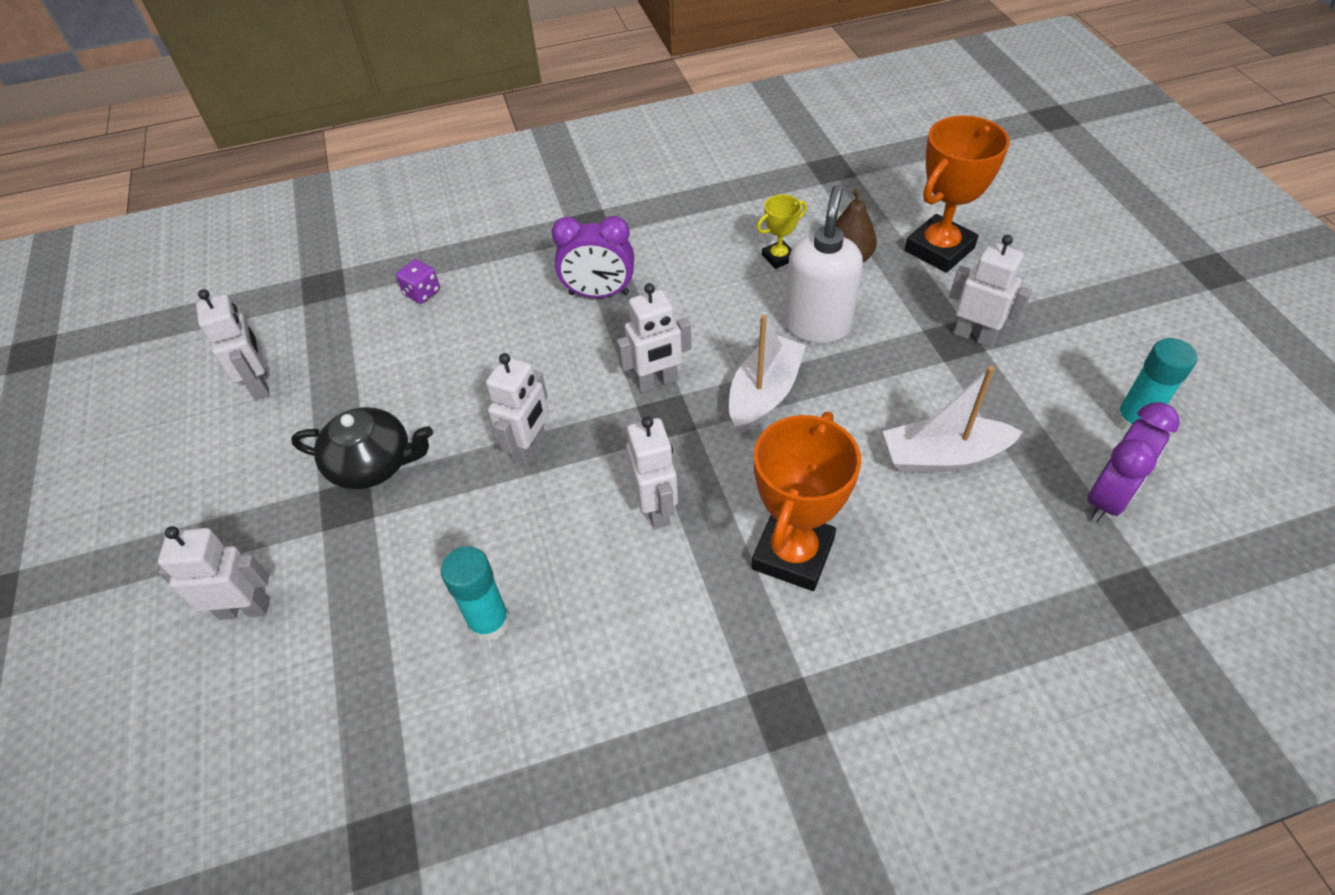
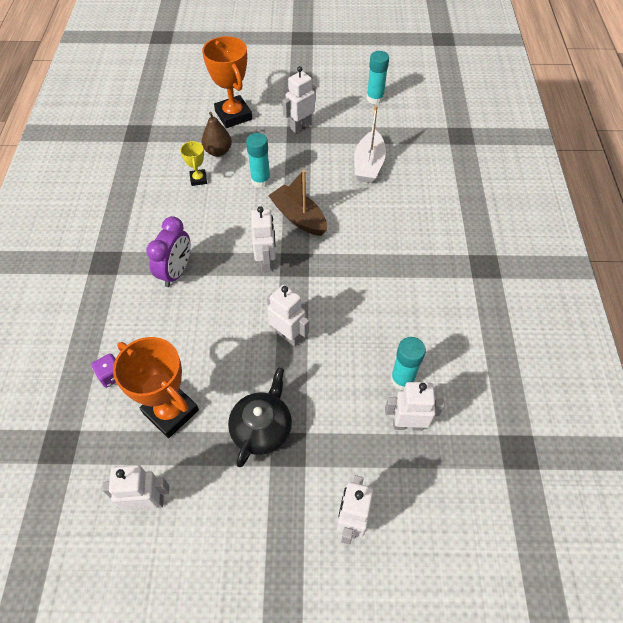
camera: 75 degrees left, 5 degrees up
white robot [626,416,678,529] -> white robot moved to [385,382,444,431]
white boat [729,315,806,434] -> brown boat [268,170,327,236]
orange trophy [751,412,861,591] -> orange trophy moved to [113,337,199,438]
white soap dispenser [784,185,863,343] -> turquoise glue stick [246,133,271,188]
purple clock [1087,402,1180,522] -> none

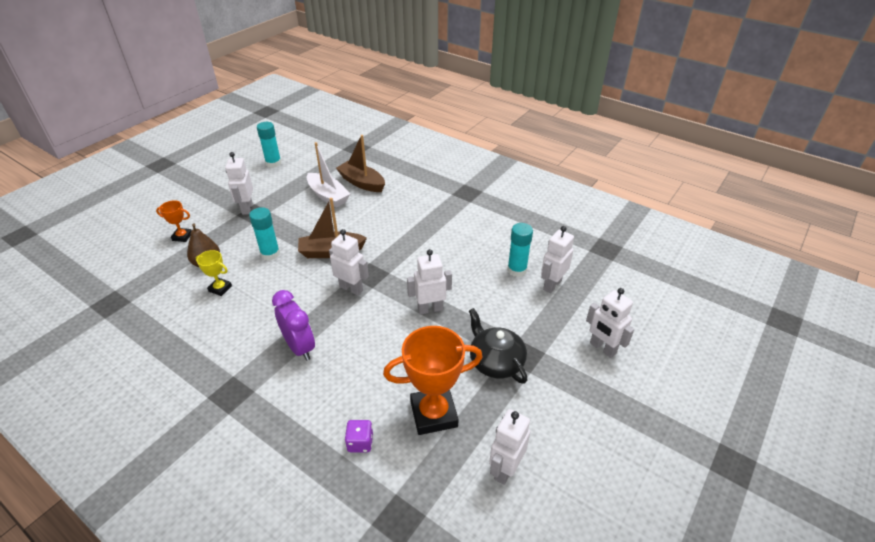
camera: 55 degrees left, 15 degrees down
orange trophy [202,36,252,128] -> orange trophy [156,200,192,242], size x0.50
none -> brown boat [336,135,385,192]

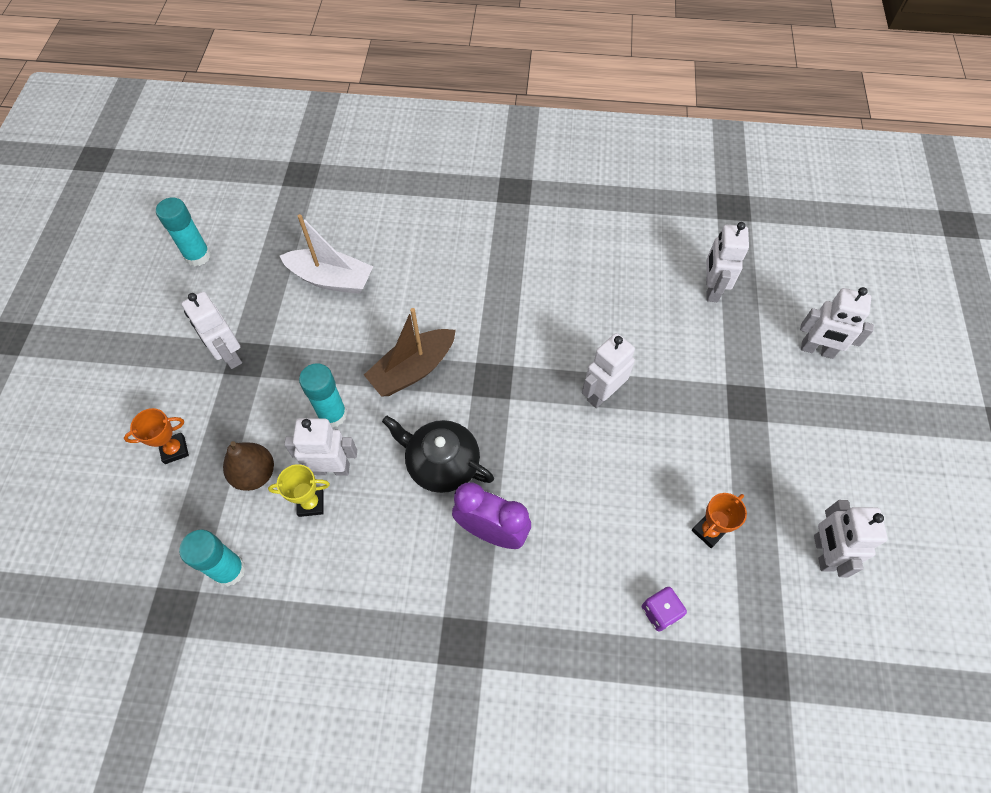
camera: 30 degrees left, 20 degrees up
white robot [329,229,369,295] -> white robot moved to [284,418,357,476]
brown boat [336,135,385,192] -> none
orange trophy [383,326,482,435] -> orange trophy [692,493,747,548], size x0.50
black teapot [469,308,528,384] -> black teapot moved to [382,415,494,493]
turquoise glue stick [507,223,533,277] -> turquoise glue stick moved to [179,529,246,586]

